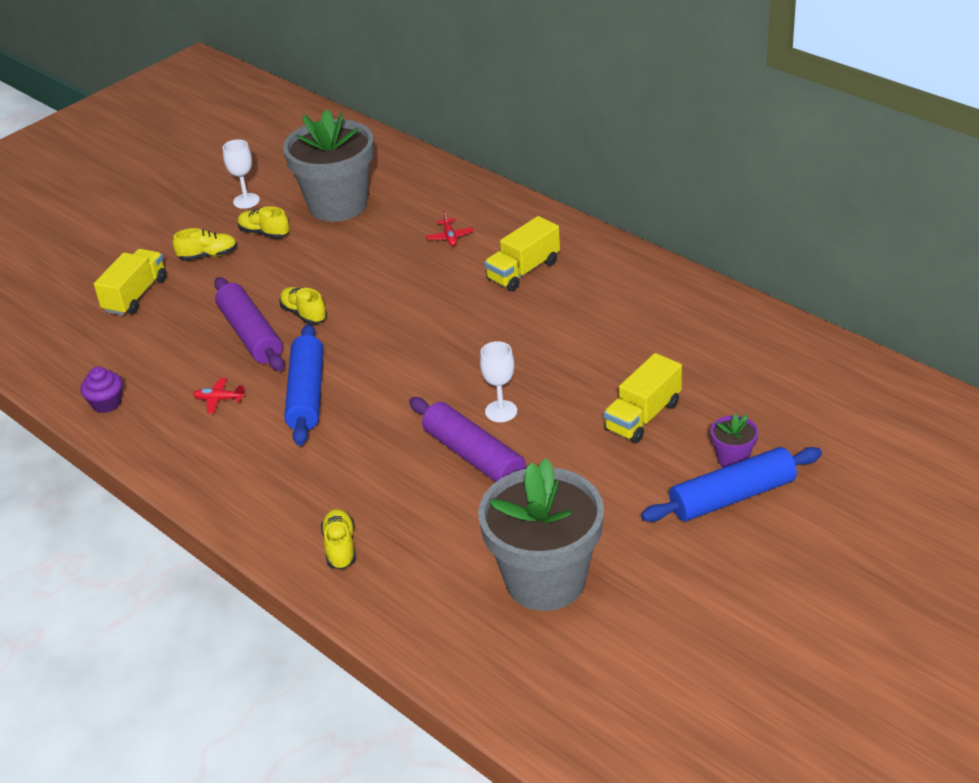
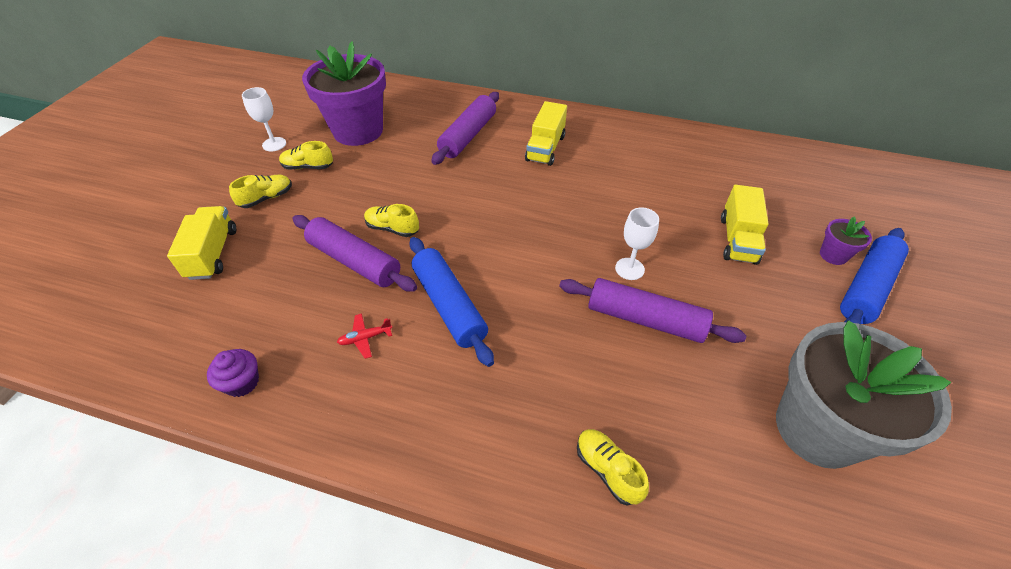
camera: 30 degrees left, 10 degrees up
grey flower pot [283,109,374,222] -> purple flower pot [302,41,386,146]
red plane [426,210,473,246] -> purple rolling pin [431,92,499,165]

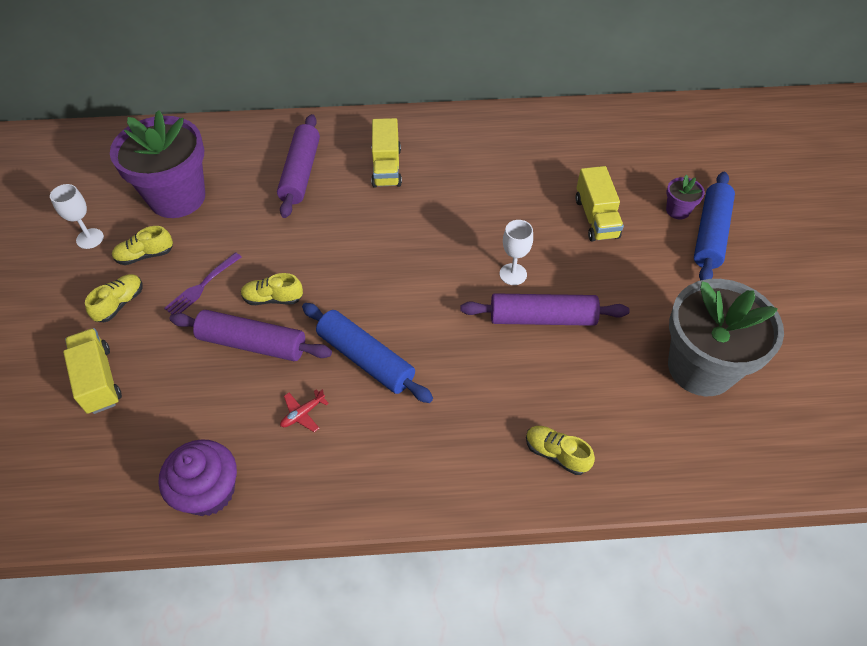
camera: 20 degrees left, 5 degrees up
purple cupcake [207,349,259,397] -> purple cupcake [159,439,237,516], size x1.66
none -> purple fork [164,252,242,314]

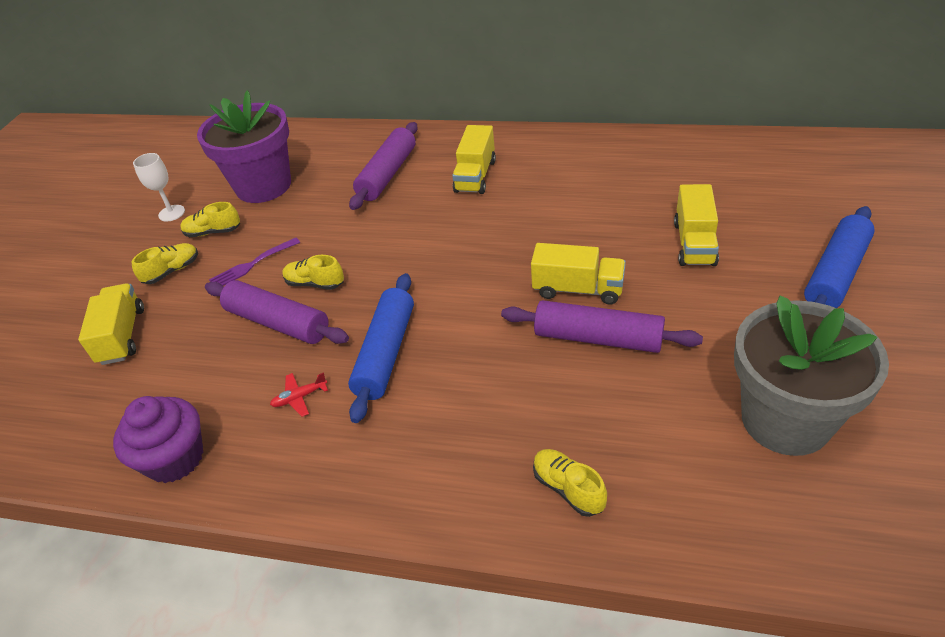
camera: 20 degrees right, 10 degrees down
blue rolling pin [302,303,433,403] -> blue rolling pin turned 45 degrees clockwise [348,273,414,423]
white goblet [500,220,533,285] -> yellow truck [531,243,626,305]
purple flower pot [666,175,705,219] -> none

